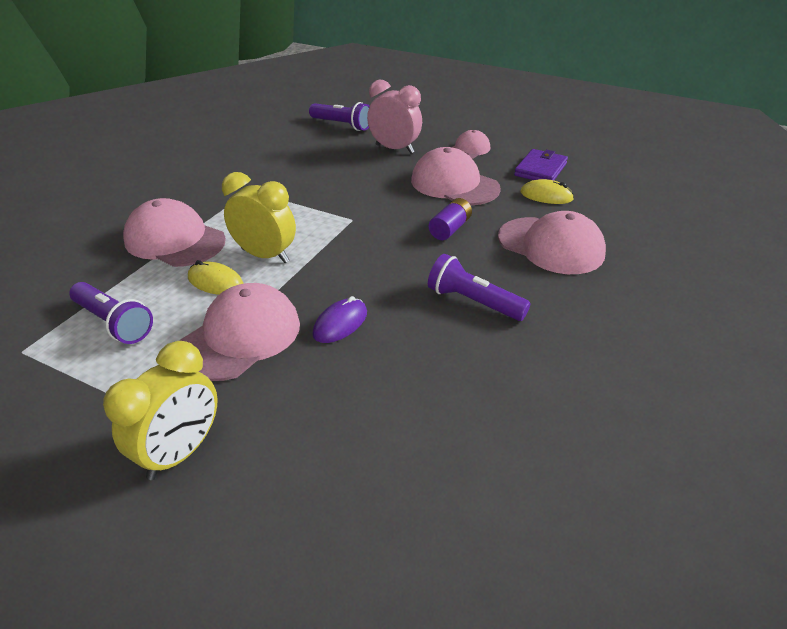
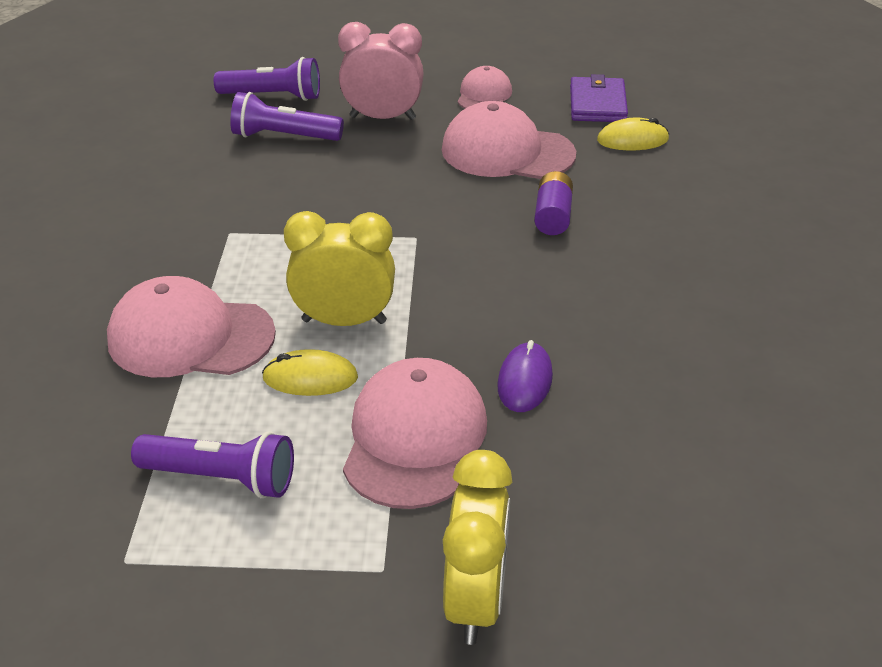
camera: 25 degrees left, 0 degrees up
purple flashlight [428,254,531,321] -> purple flashlight moved to [230,92,344,141]
pink cap [498,211,606,274] -> none

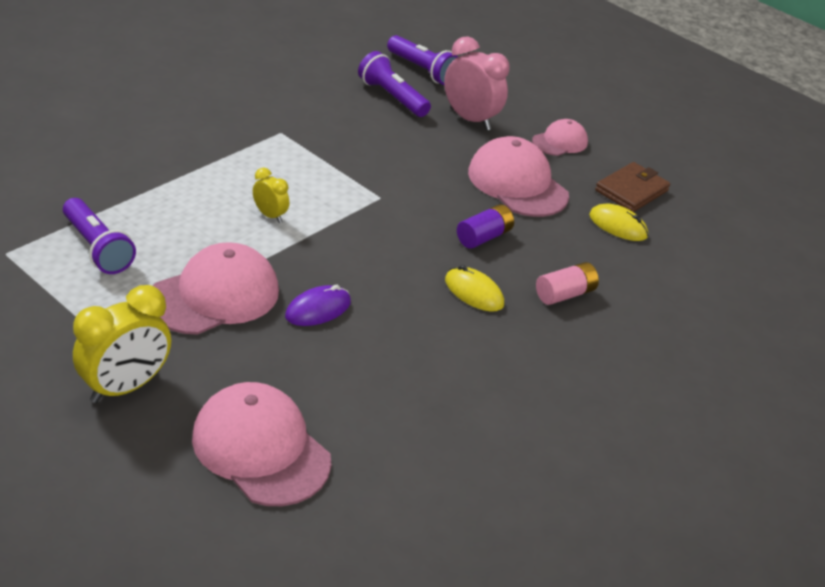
camera: 35 degrees right, 0 degrees up
pink cap [107,276,276,377] -> pink cap moved to [192,382,331,506]
yellow mouse [262,349,358,396] -> yellow mouse moved to [445,265,504,312]
yellow clock [284,211,395,326] -> yellow clock [253,168,289,223], size x0.53
purple wallet [570,74,628,122] -> brown wallet [595,162,670,212]
none -> pink battery [536,262,599,305]

